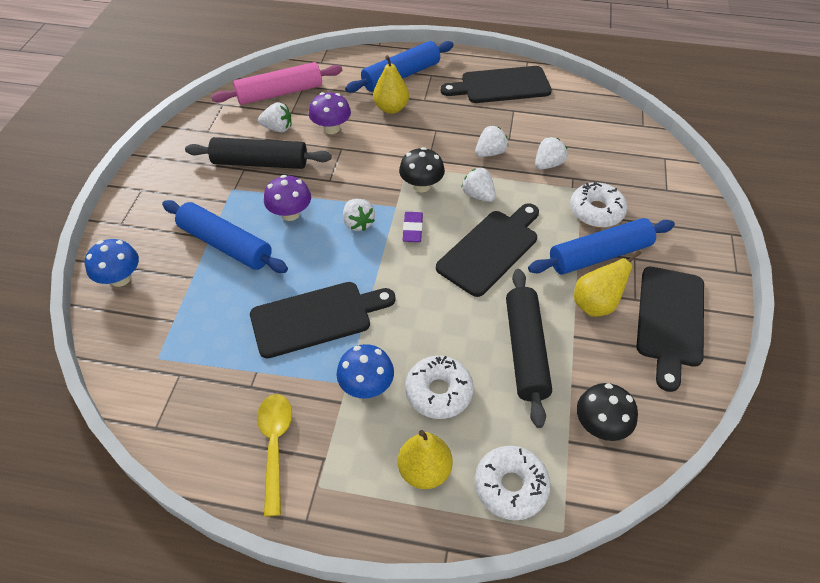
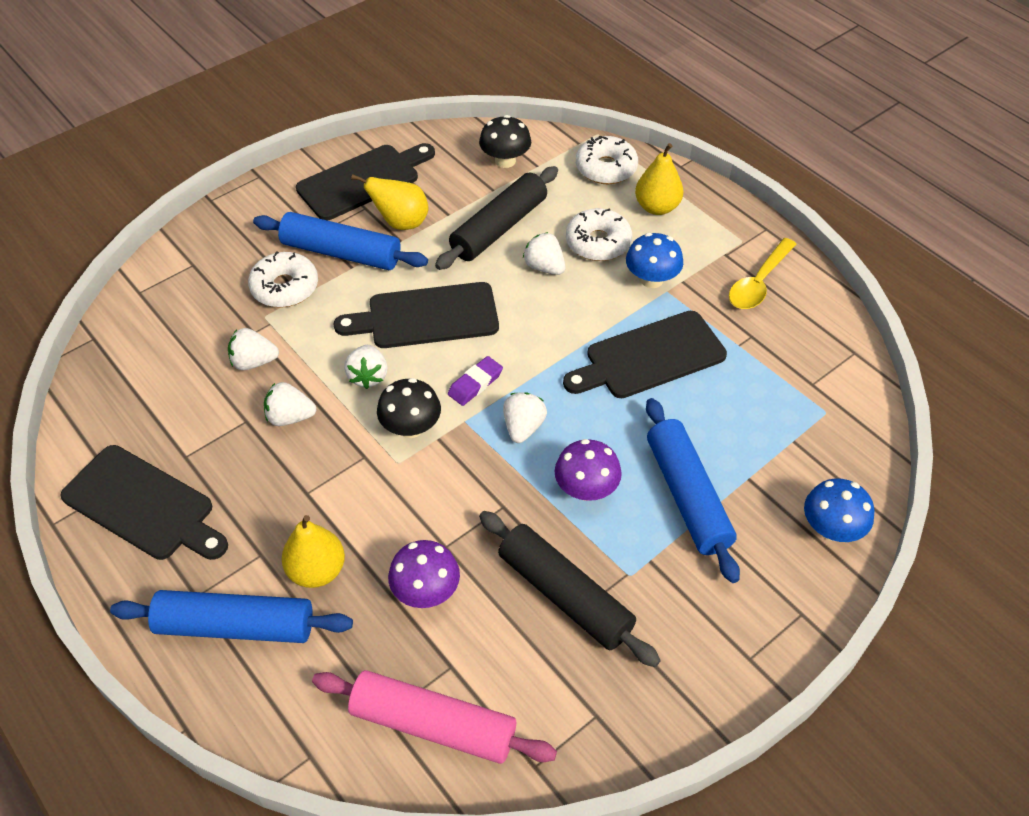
camera: 140 degrees left, 0 degrees up
black cutting board [250,282,396,358] -> black cutting board turned 45 degrees counterclockwise [563,311,727,398]
white strawberry [258,102,291,132] -> white strawberry moved to [523,232,565,275]

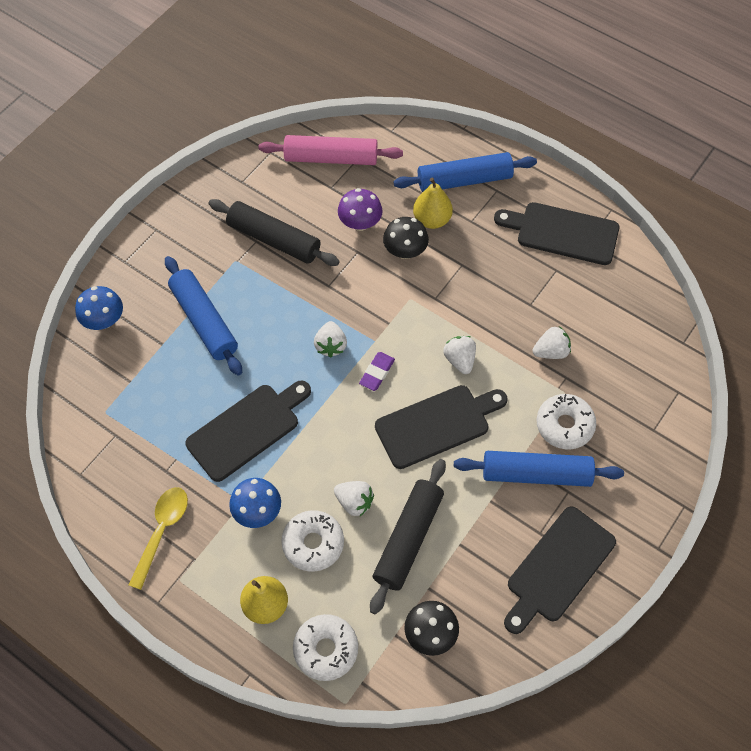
camera: 165 degrees right, 10 degrees up
white strawberry [264,382,316,426] -> none
yellow pear [351,174,429,230] -> none
black mushroom [377,378,441,438] -> black mushroom moved to [383,217,429,259]
purple mushroom [554,439,622,501] -> none

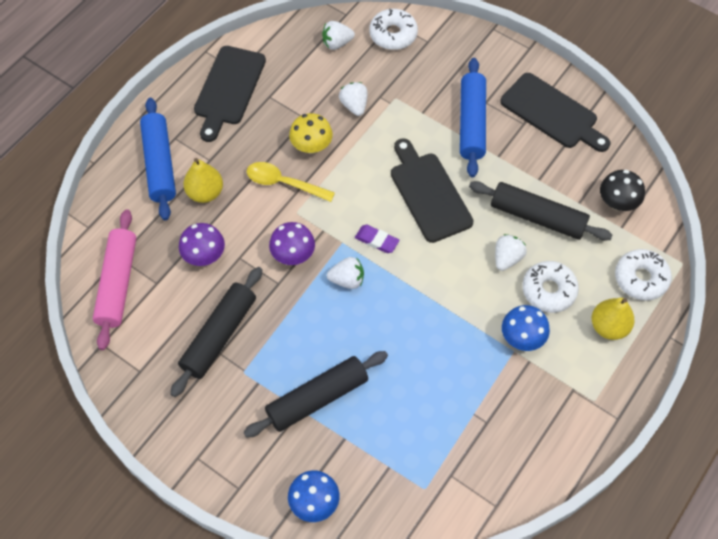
camera: 90 degrees left, 0 degrees up
yellow spoon [129,487,188,590] -> yellow spoon moved to [247,162,335,202]
blue rolling pin [165,256,242,376] -> black rolling pin [243,351,388,438]
black cutting board [185,381,311,482] -> none
black mushroom [383,217,429,259] -> none
white strawberry [443,336,476,374] -> white strawberry moved to [322,21,355,50]
white donut [537,394,596,449] -> white donut moved to [369,9,418,50]
none -> purple mushroom [269,222,315,265]
none -> yellow mushroom [289,113,333,154]

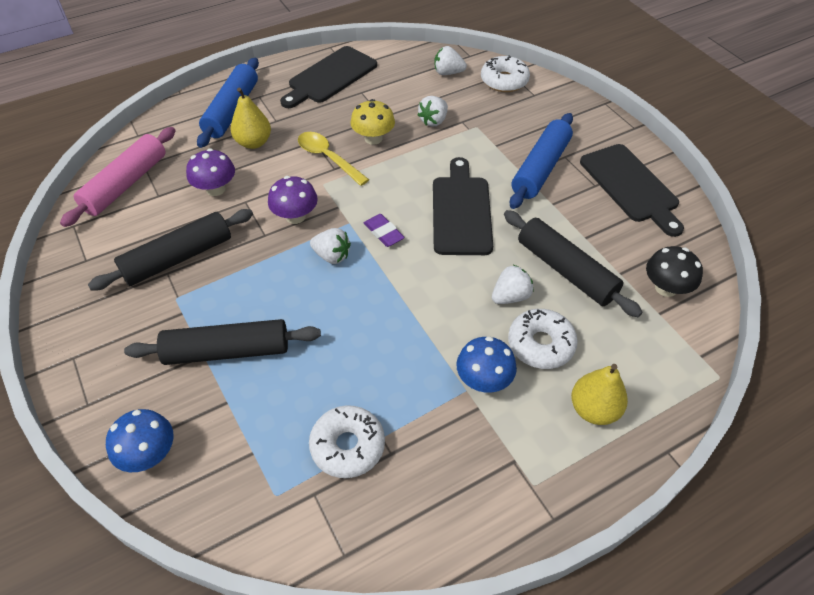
camera: 25 degrees right, 10 degrees down
white strawberry [339,82,368,116] -> white strawberry turned 150 degrees counterclockwise [418,96,448,127]
white donut [615,249,672,300] -> white donut moved to [309,405,385,478]

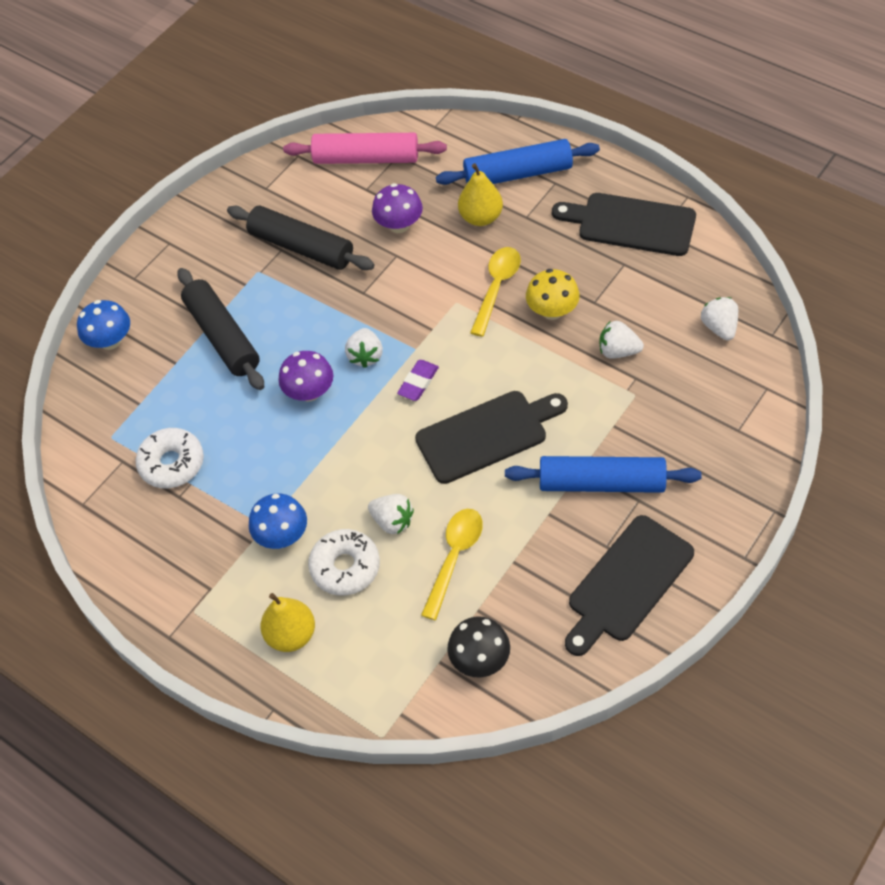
camera: 70 degrees right, 5 degrees up
purple mushroom [268,176,318,224] -> purple mushroom moved to [279,351,334,401]
white donut [481,55,530,92] -> none
black rolling pin [504,210,643,317] -> yellow spoon [421,509,483,620]

